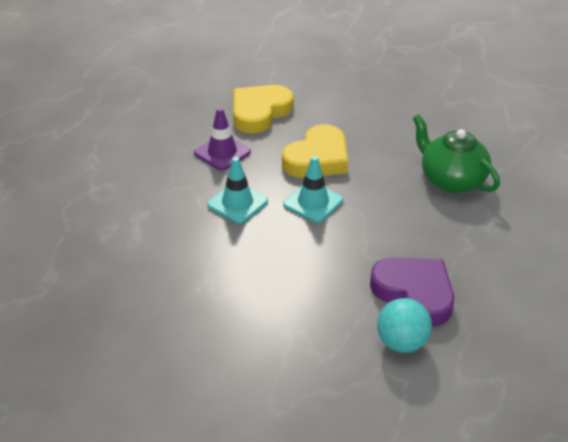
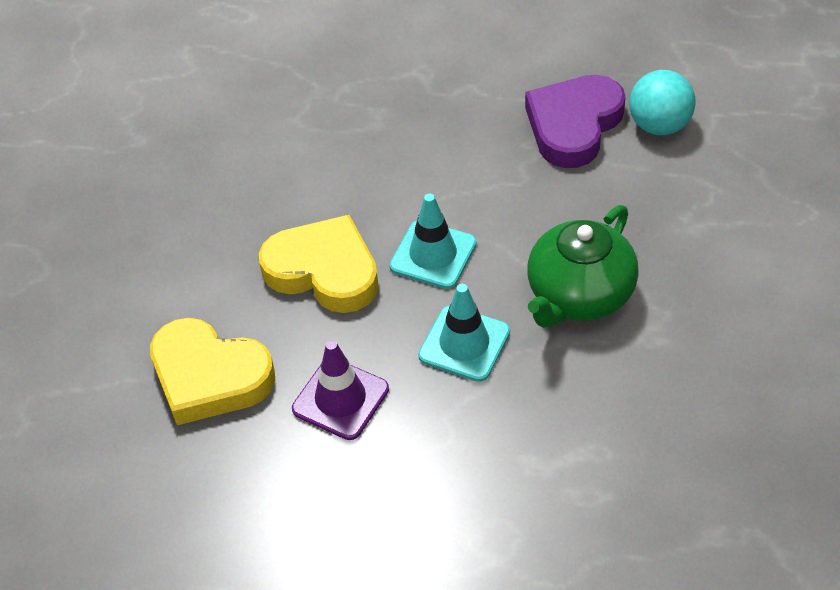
camera: 100 degrees left, 10 degrees up
green teapot [413,114,500,193] -> green teapot moved to [528,205,639,328]

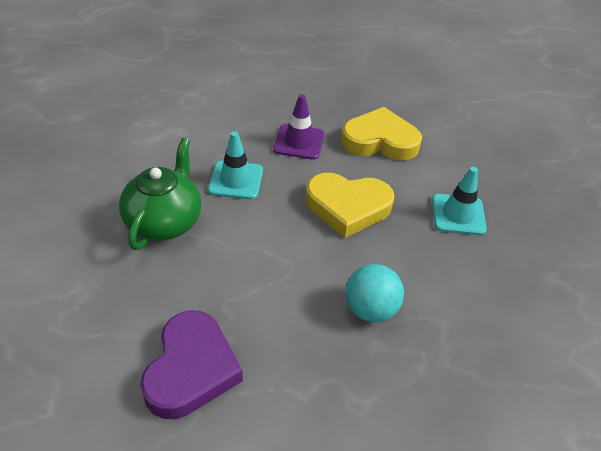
camera: 155 degrees right, 5 degrees down
turquoise traffic cone [389,193,476,289] -> turquoise traffic cone moved to [432,167,487,235]
turquoise ball [629,70,696,135] -> turquoise ball moved to [346,264,404,322]

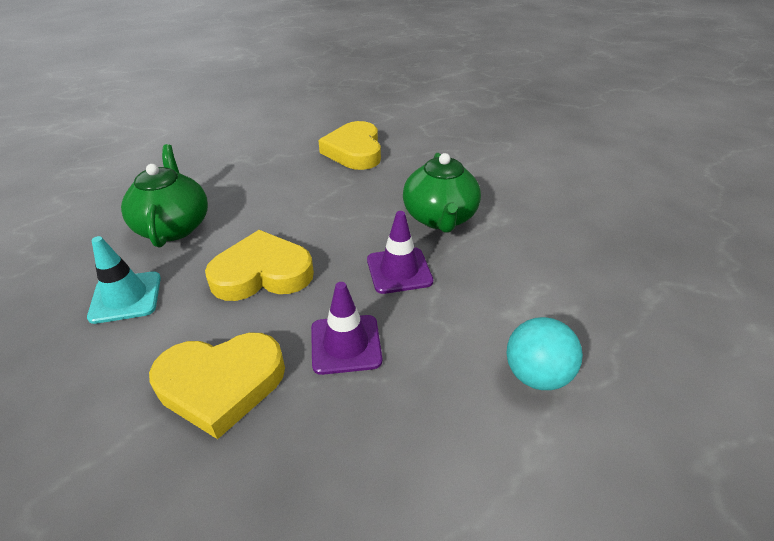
camera: 165 degrees right, 5 degrees down
purple heart [140,310,243,419] -> yellow heart [318,121,381,170]
turquoise traffic cone [208,131,263,199] -> purple traffic cone [367,211,433,294]
turquoise ball [346,264,404,322] -> turquoise ball moved to [507,317,583,390]
none -> green teapot [121,144,208,247]

